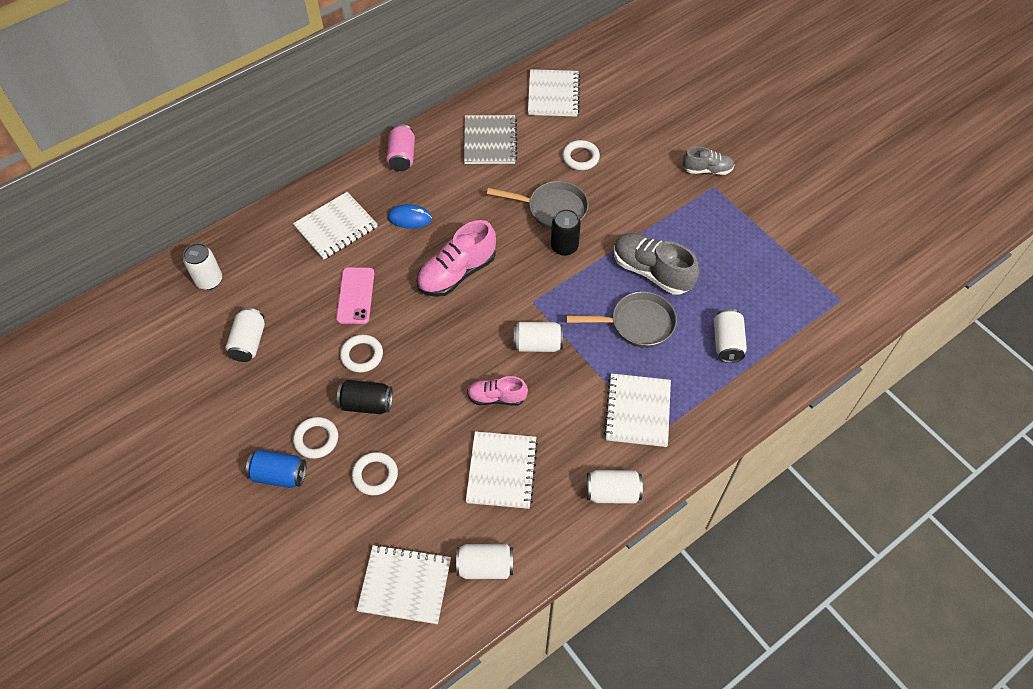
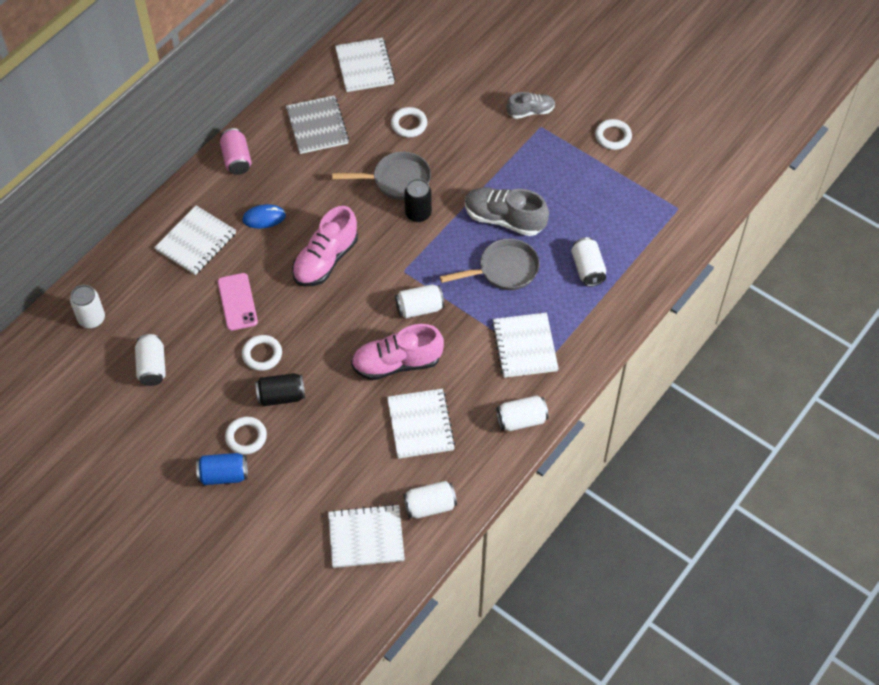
camera: 15 degrees left, 0 degrees up
white ring [352,452,398,496] -> white ring moved to [595,119,632,150]
pink shoe [467,376,528,406] -> pink shoe [351,324,444,380], size x1.67

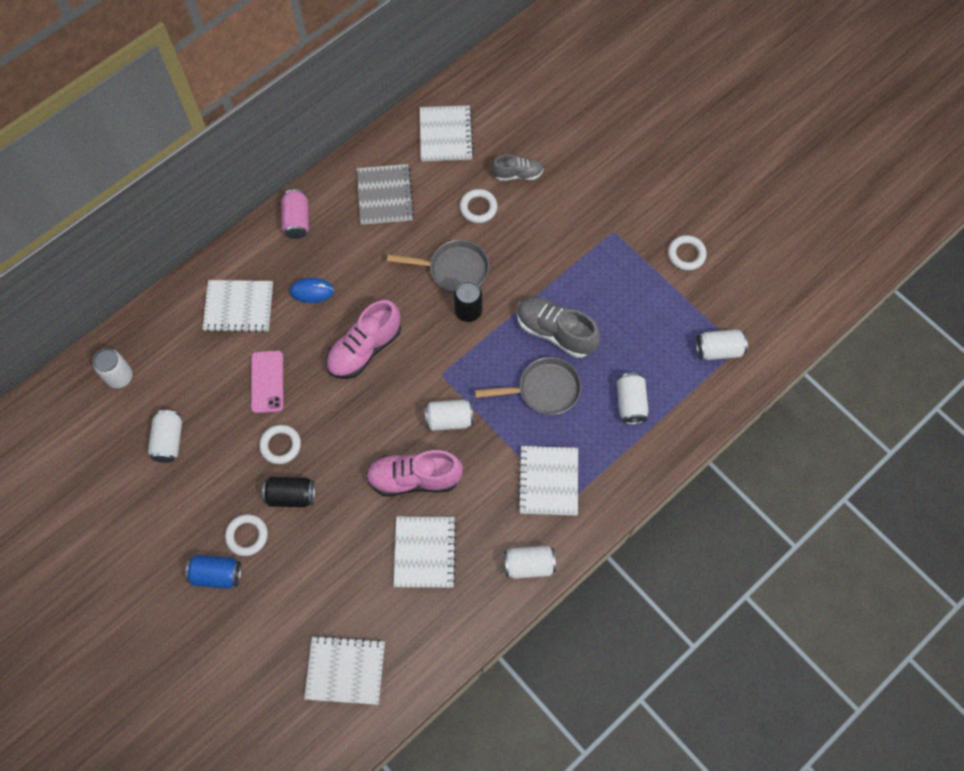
camera: 10 degrees right, 10 degrees up
white notebook [154,205,236,275] -> white notebook turned 45 degrees clockwise [202,280,273,333]
white can [403,481,457,519] -> white can moved to [696,329,748,360]
grey shoe [507,92,555,119] -> grey shoe moved to [492,155,543,181]

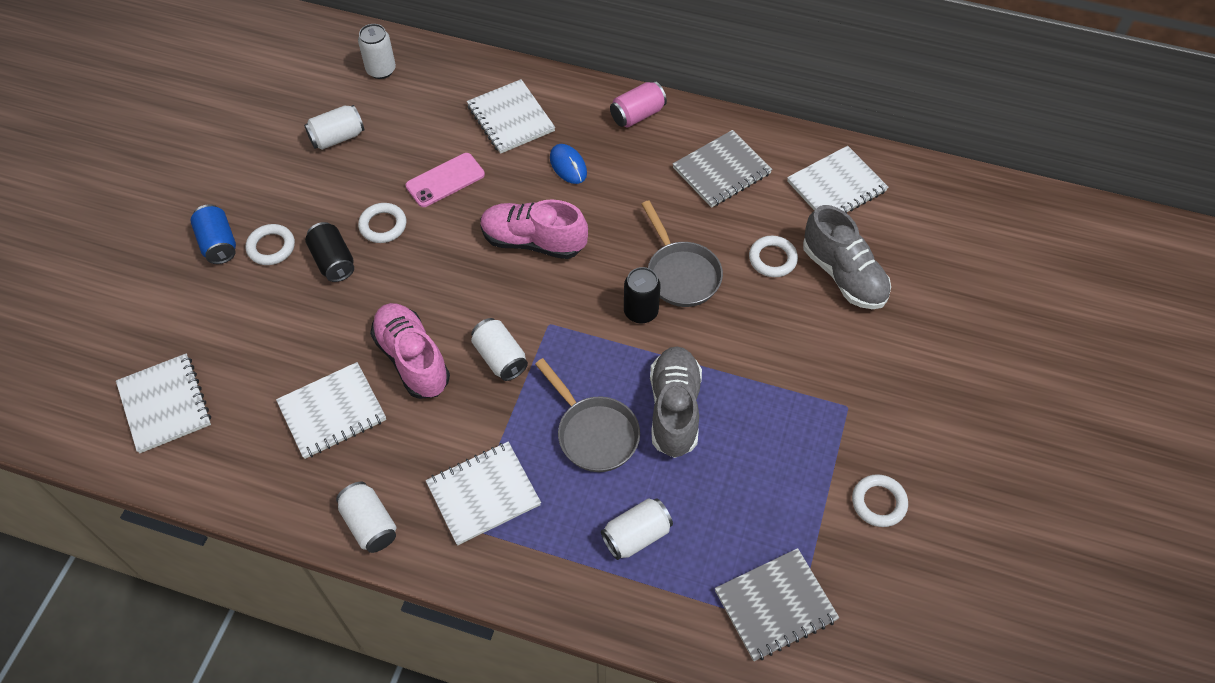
camera: 60 degrees right, 10 degrees down
grey shoe [492,155,543,181] -> grey shoe [803,205,891,309], size x1.67
white can [696,329,748,360] -> grey notebook [715,548,839,661]

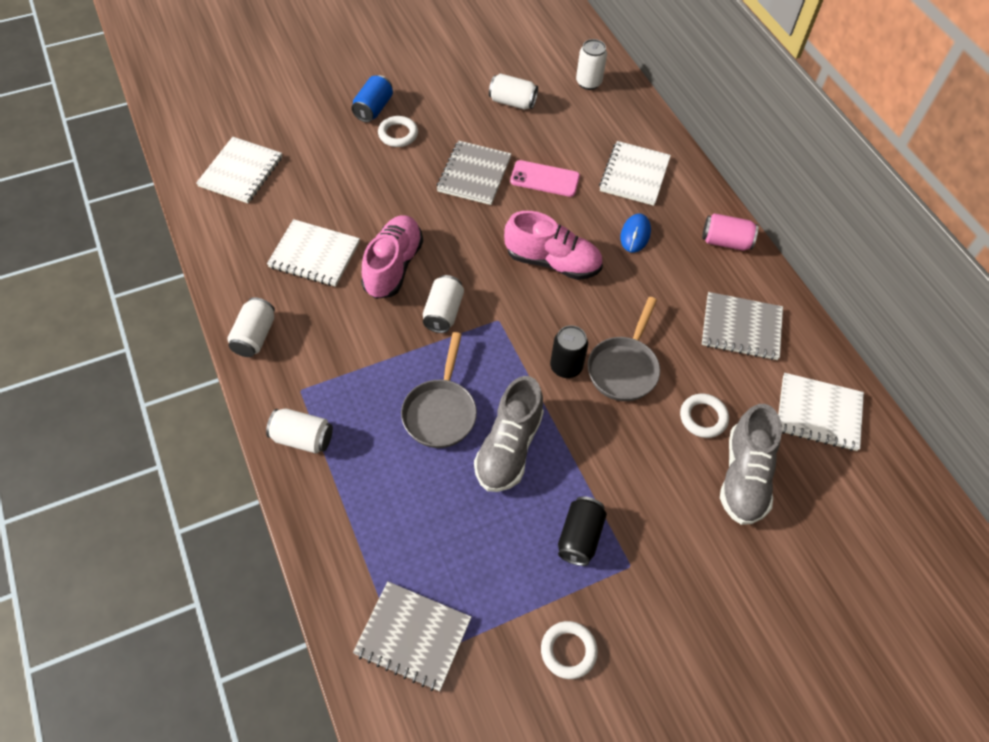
camera: 45 degrees right, 0 degrees up
black can [305,222,354,282] -> black can moved to [558,496,607,566]
white ring [358,203,406,243] -> grey notebook [437,141,512,205]
white notebook [426,442,541,545] -> none
pink shoe [480,199,588,259] -> pink shoe turned 135 degrees clockwise [504,211,603,280]
white can [601,498,673,560] -> white can moved to [266,408,333,454]
grey shoe [650,346,702,458] -> grey shoe turned 150 degrees clockwise [474,376,544,492]

